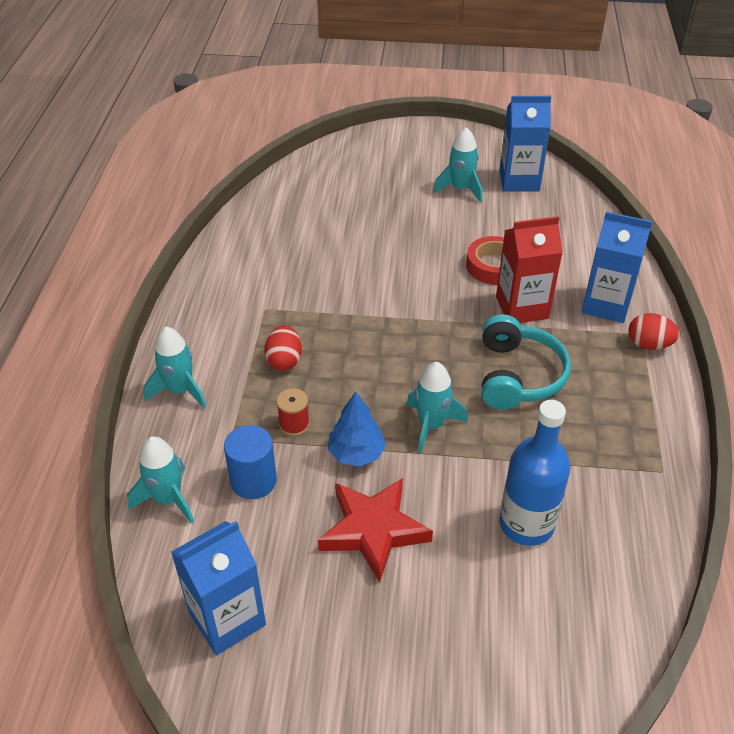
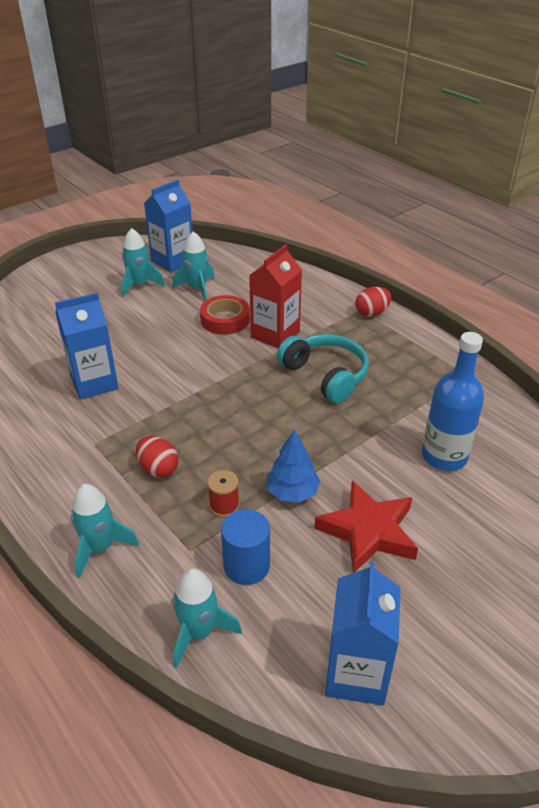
camera: 45 degrees left, 5 degrees down
turquoise rocket [406,362,468,453] -> turquoise rocket moved to [172,231,215,301]
blue carton [582,211,653,323] -> blue carton moved to [55,293,119,400]

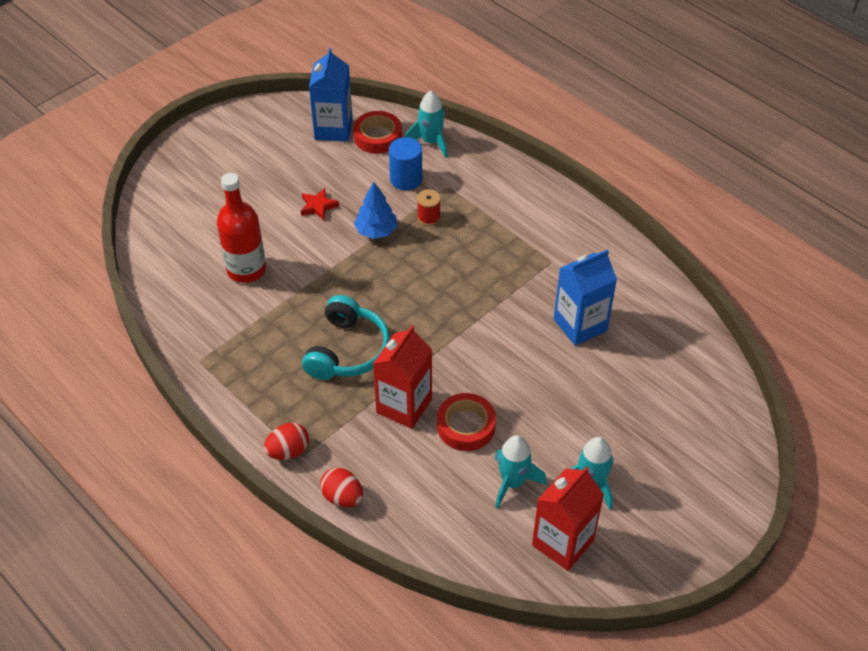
camera: 175 degrees right, 10 degrees up
turquoise rocket [71,484,139,578] -> none
red egg [136,436,179,478] -> red egg moved to [320,468,363,507]
blue carton [144,180,193,272] -> red carton [532,466,604,571]
turquoise headphones [277,334,369,404] -> turquoise headphones turned 120 degrees counterclockwise [302,295,390,380]
red star [314,481,418,573] -> red star [301,188,339,220], size x0.51
blue bottle [422,332,484,471] -> red bottle [217,173,266,283]
none -> red tape [353,111,402,154]

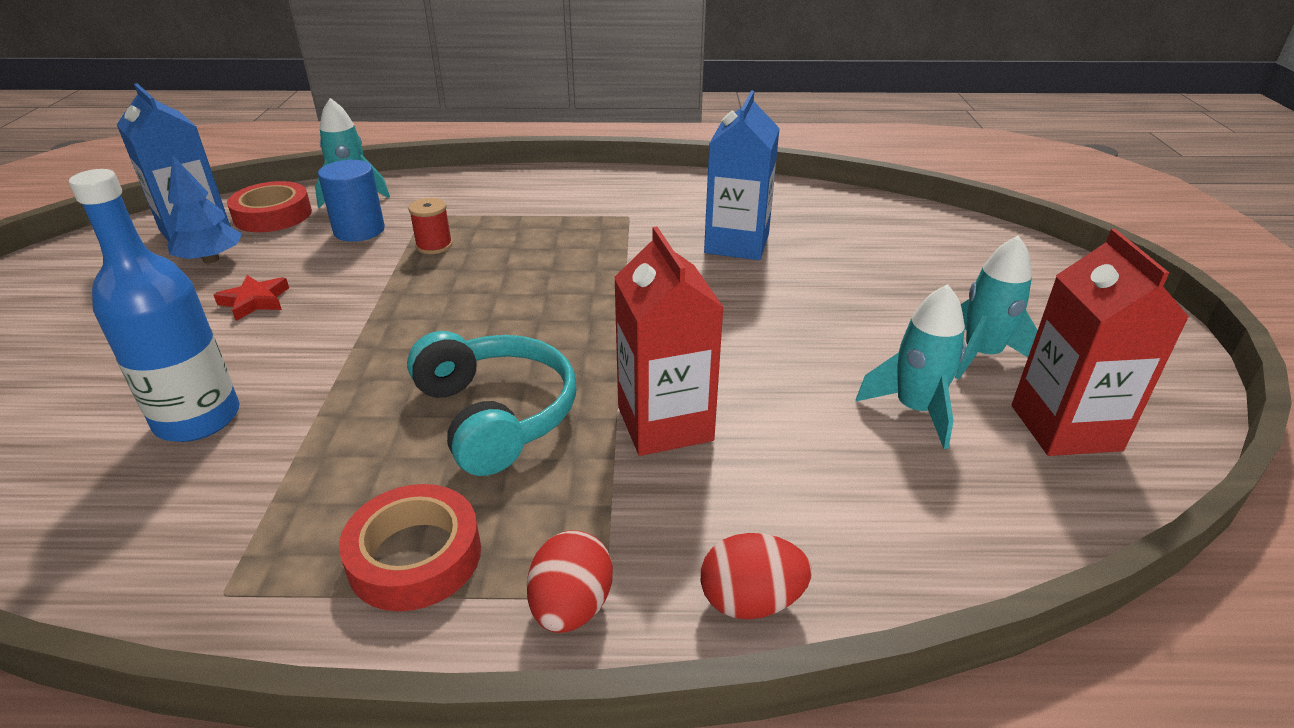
camera: 45 degrees left, 15 degrees down
red bottle [217,173,266,283] -> blue bottle [69,169,239,442]
blue tree [354,182,397,239] -> blue tree moved to [167,156,242,263]
red tape [437,393,496,451] -> red tape moved to [339,484,481,611]

